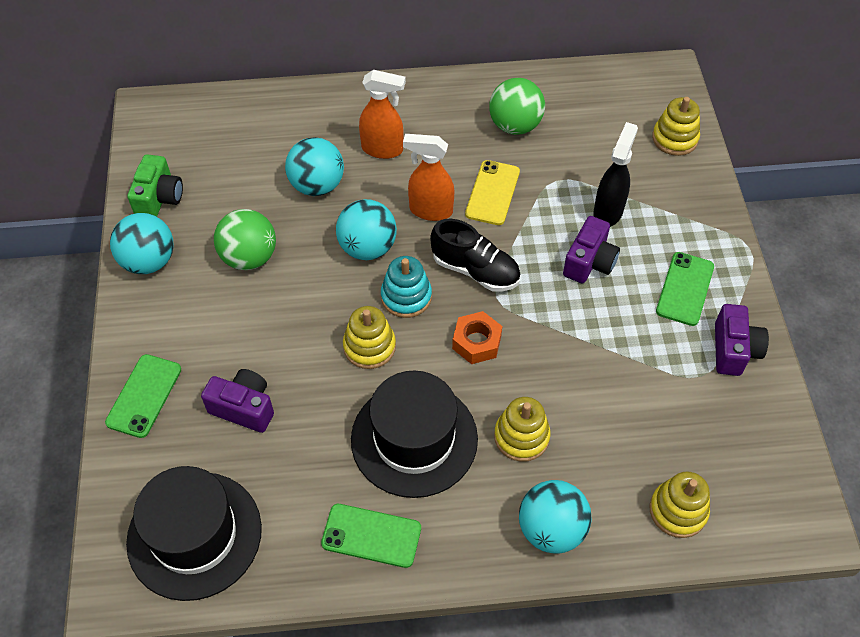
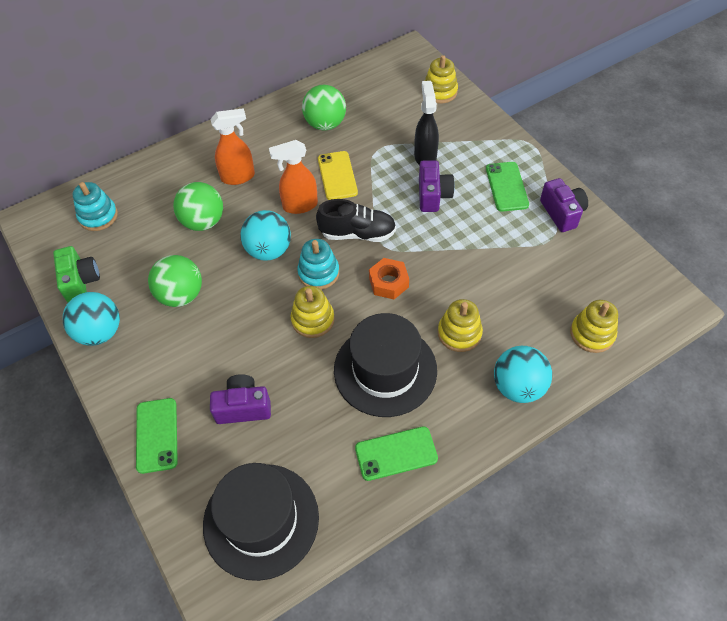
camera: 25 degrees left, 0 degrees up
turquoise ball [285,137,344,196] -> green ball [173,182,223,231]
none -> turquoise stacking toy [72,182,118,231]

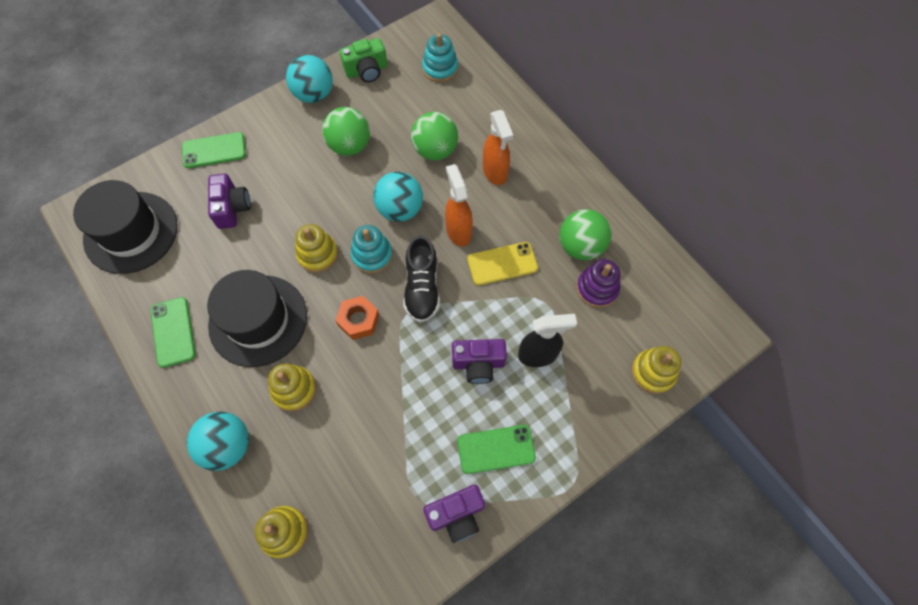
camera: 85 degrees right, 10 degrees up
none -> purple stacking toy [577,259,620,308]

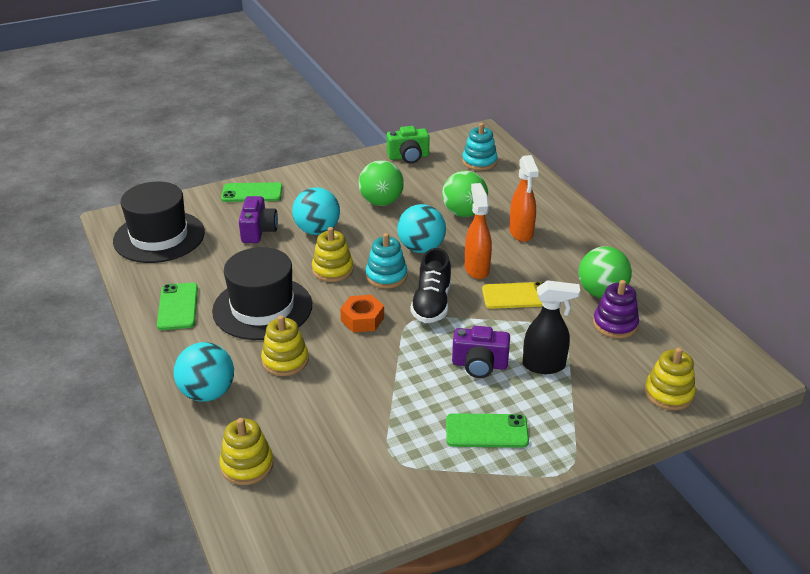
camera: 10 degrees right, 30 degrees down
turquoise ball [286,55,333,103] -> turquoise ball moved to [292,187,340,235]
purple camera [423,485,485,543] -> none

